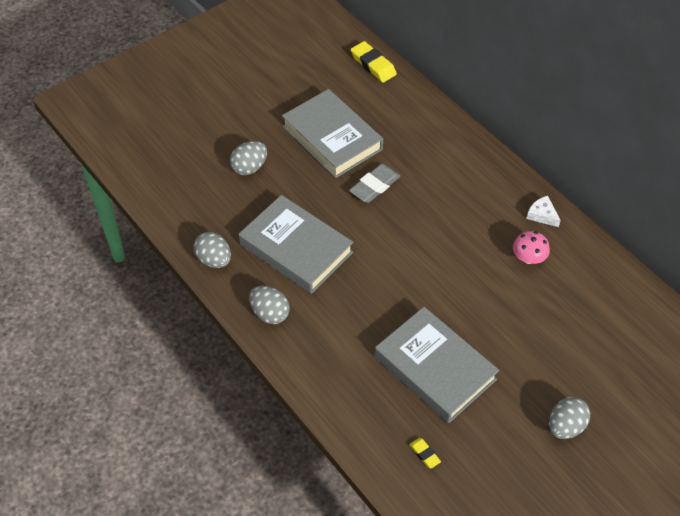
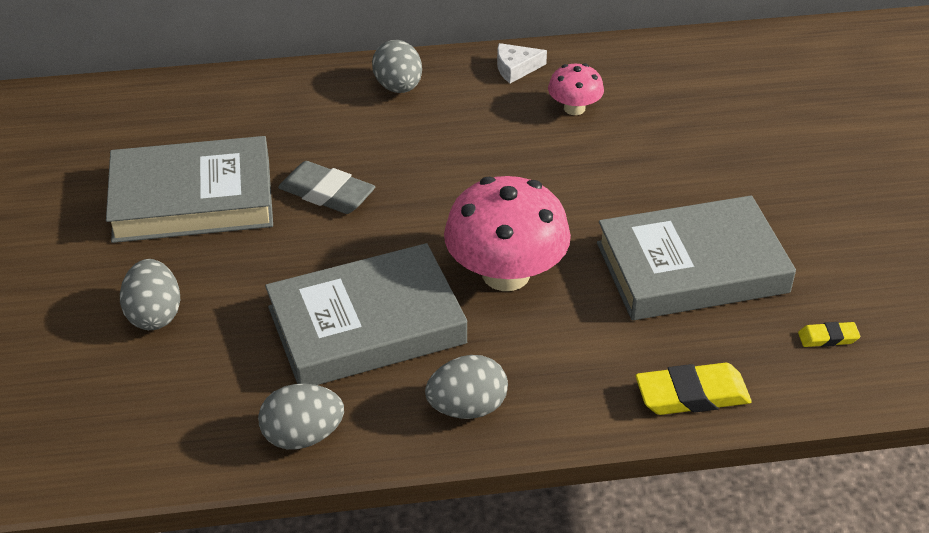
camera: 60 degrees left, 10 degrees down
grey eraser [349,164,400,203] -> grey eraser turned 45 degrees counterclockwise [278,161,375,214]
yellow eraser [351,41,397,82] -> yellow eraser moved to [636,363,752,415]
grey egg [549,397,590,439] -> grey egg moved to [372,40,422,93]
none -> pink mushroom [444,176,571,291]

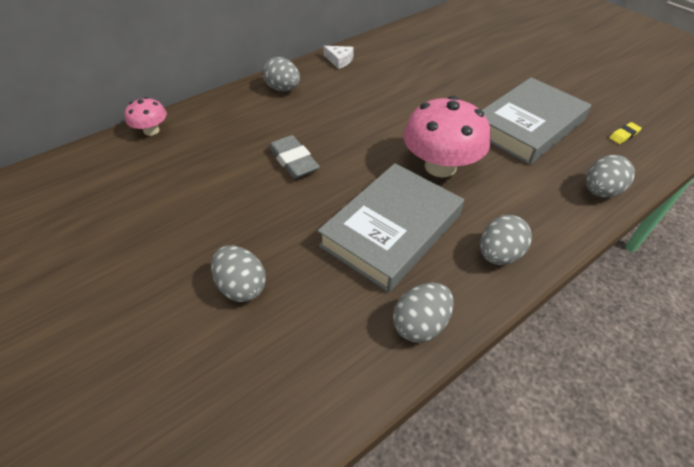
camera: 30 degrees left, 5 degrees up
grey book [106,136,273,243] -> none
grey eraser [278,161,375,214] -> grey eraser turned 60 degrees clockwise [269,135,320,179]
white cheese [497,43,547,83] -> white cheese turned 105 degrees counterclockwise [323,46,354,69]
pink mushroom [548,64,604,115] -> pink mushroom moved to [125,97,167,136]
yellow eraser [636,363,752,415] -> grey egg [586,155,635,197]

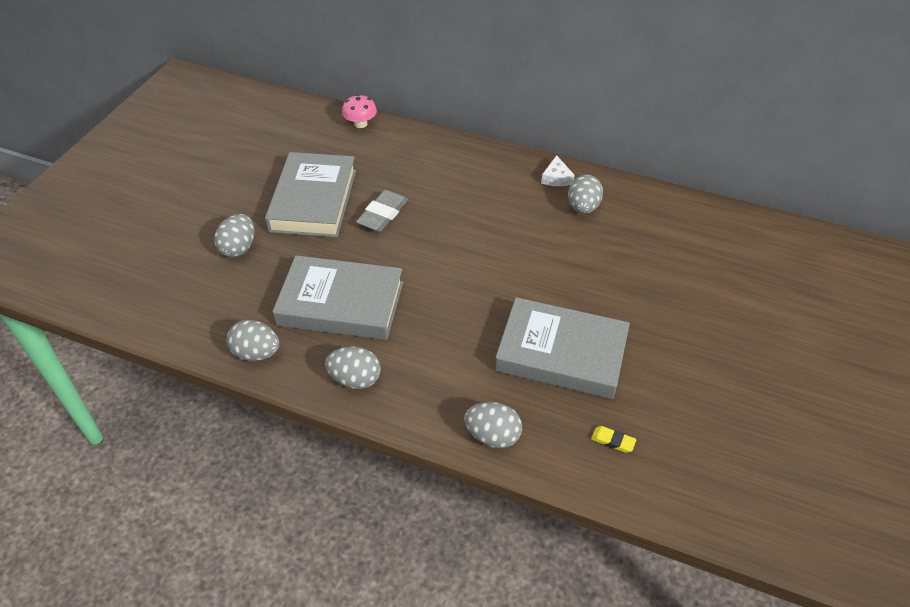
camera: 60 degrees right, 0 degrees up
grey egg [263,57,300,91] -> grey egg moved to [568,175,603,214]
pink mushroom [403,96,491,177] -> none
none -> grey book [265,152,356,237]

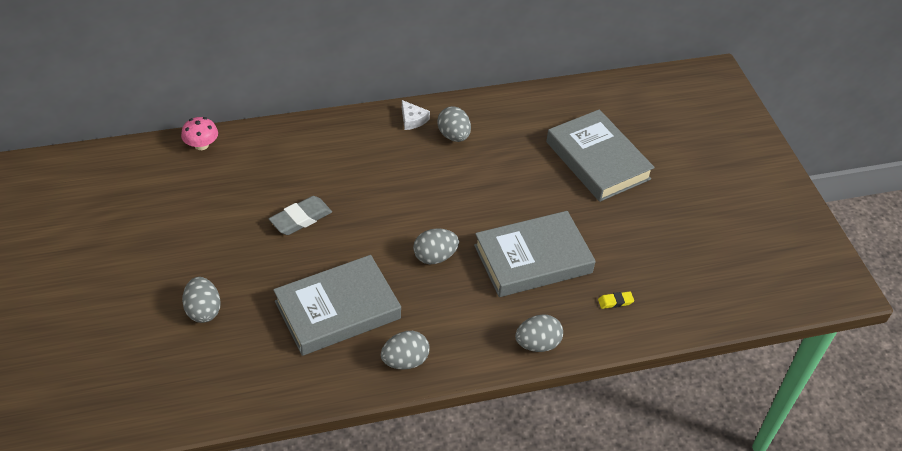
camera: 40 degrees left, 0 degrees up
grey egg [226,320,279,361] -> grey egg moved to [413,228,459,264]
grey book [265,152,356,237] -> grey book moved to [546,109,655,202]
grey eraser [356,190,408,232] -> grey eraser turned 60 degrees clockwise [269,196,332,235]

